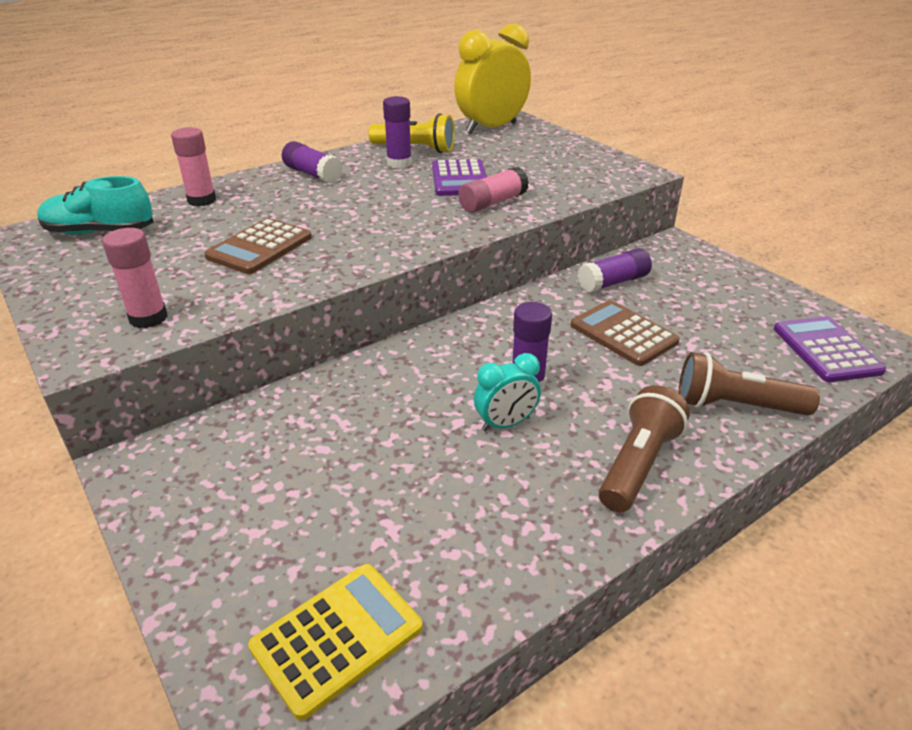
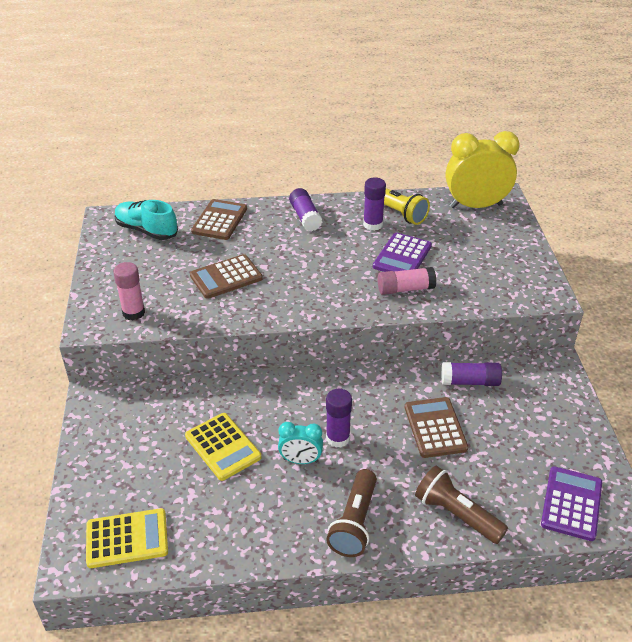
camera: 30 degrees right, 5 degrees up
pink glue stick [171,127,216,206] -> brown calculator [191,199,247,240]
brown flashlight [599,385,690,512] -> brown flashlight turned 135 degrees clockwise [326,469,377,557]
none -> yellow calculator [185,413,261,481]

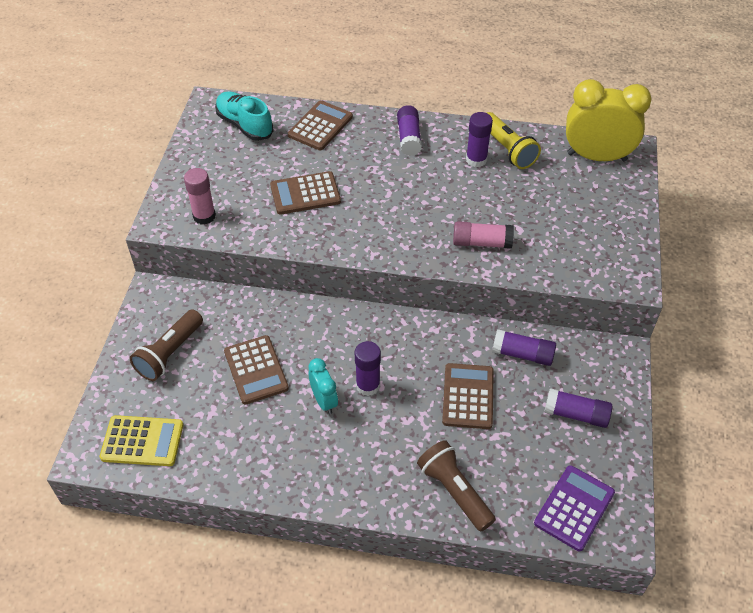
camera: 15 degrees right, 10 degrees up
yellow calculator [185,413,261,481] -> brown calculator [224,335,289,405]
turquoise clock [278,422,323,464] -> turquoise clock turned 135 degrees counterclockwise [309,358,338,414]
brown flashlight [326,469,377,557] -> brown flashlight moved to [130,309,203,381]
purple calculator [373,233,432,272] -> none
none -> purple glue stick [544,388,613,428]

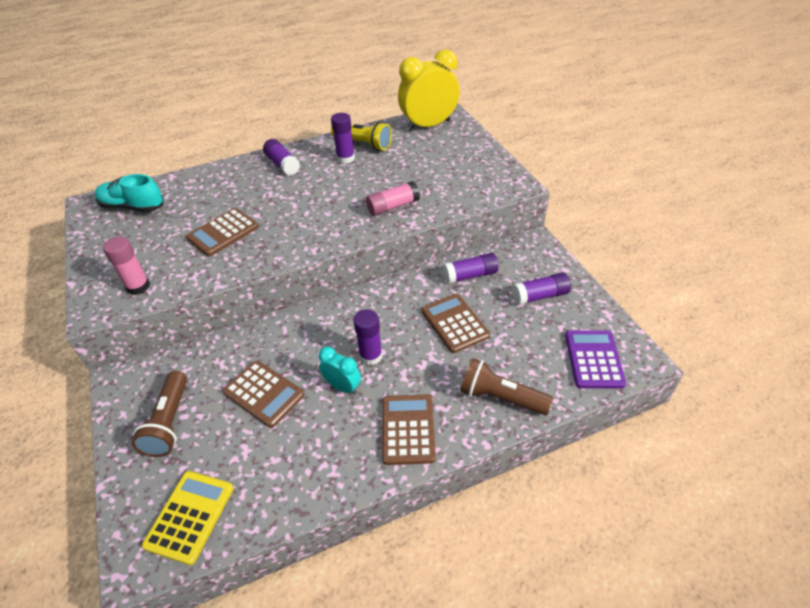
camera: 30 degrees left, 5 degrees down
yellow calculator [100,415,183,466] -> yellow calculator turned 45 degrees counterclockwise [142,471,234,565]
brown calculator [288,100,353,150] -> brown calculator moved to [382,394,436,465]

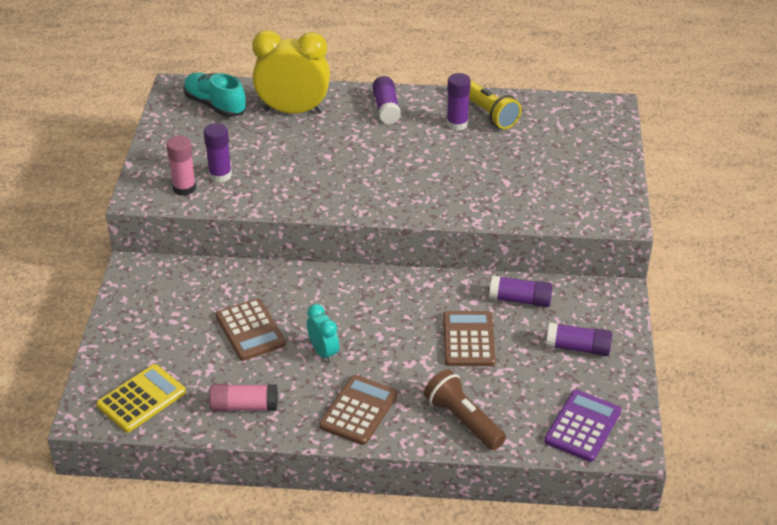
camera: 25 degrees right, 5 degrees down
brown flashlight [132,371,187,457] -> none
brown calculator [186,208,259,257] -> none
purple glue stick [354,309,383,365] -> purple glue stick moved to [203,123,232,183]
pink glue stick [366,181,420,216] -> pink glue stick moved to [209,384,278,411]
yellow clock [398,49,460,131] -> yellow clock moved to [252,30,330,114]

